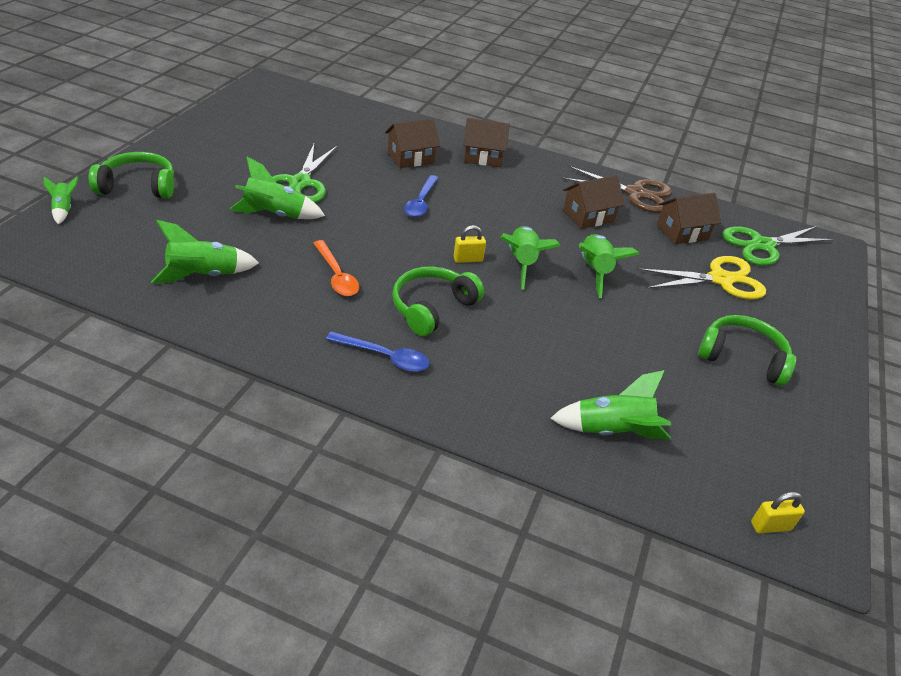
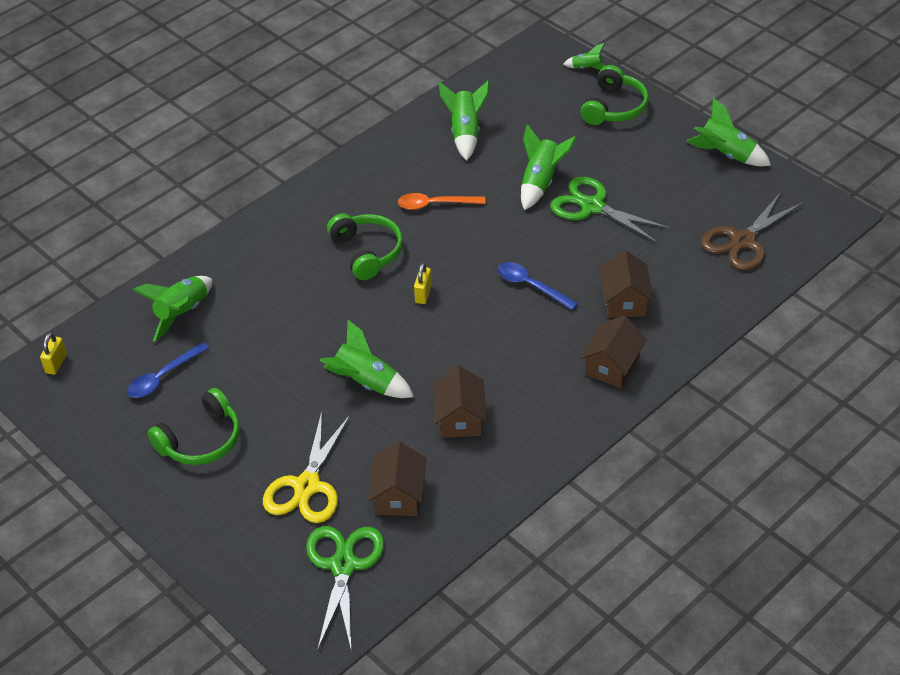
camera: 120 degrees right, 5 degrees up
blue spoon [326,331,430,372] -> blue spoon moved to [127,342,209,398]
green rocket [500,226,560,289] -> green rocket moved to [686,98,771,166]
brown scissors [562,166,672,213] -> brown scissors moved to [701,191,804,271]

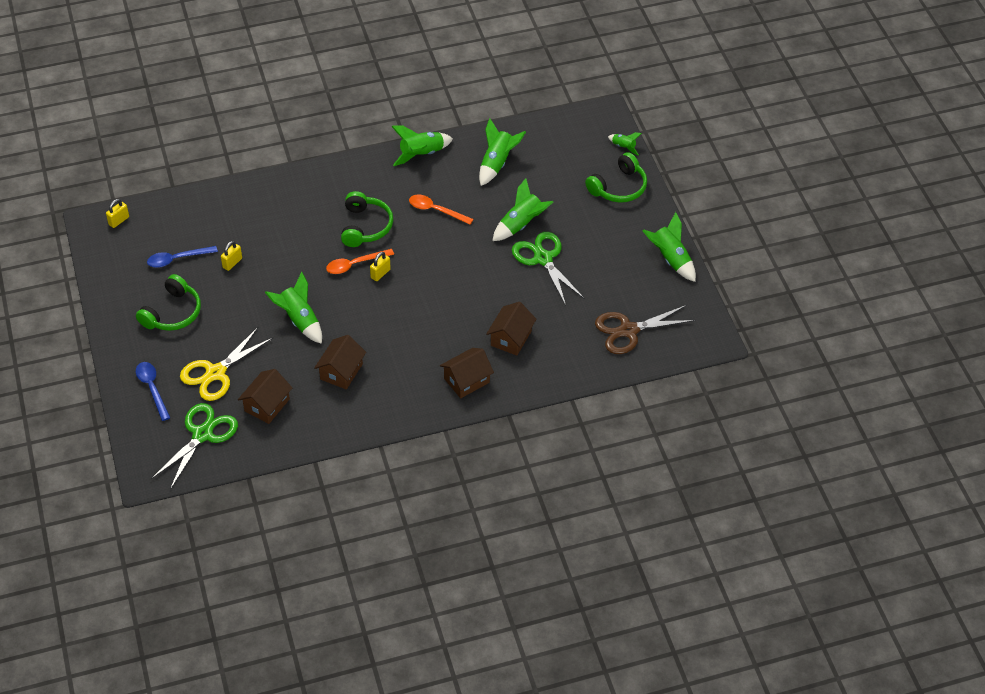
camera: 25 degrees right, 5 degrees up
green rocket [133,276,212,341] -> green rocket moved to [391,126,453,166]
green headphones [148,388,240,465] -> green headphones turned 45 degrees counterclockwise [136,274,201,331]
blue spoon [498,262,578,310] -> blue spoon moved to [136,362,170,421]
none -> yellow padlock [221,241,242,271]
none -> orange spoon [326,249,394,274]

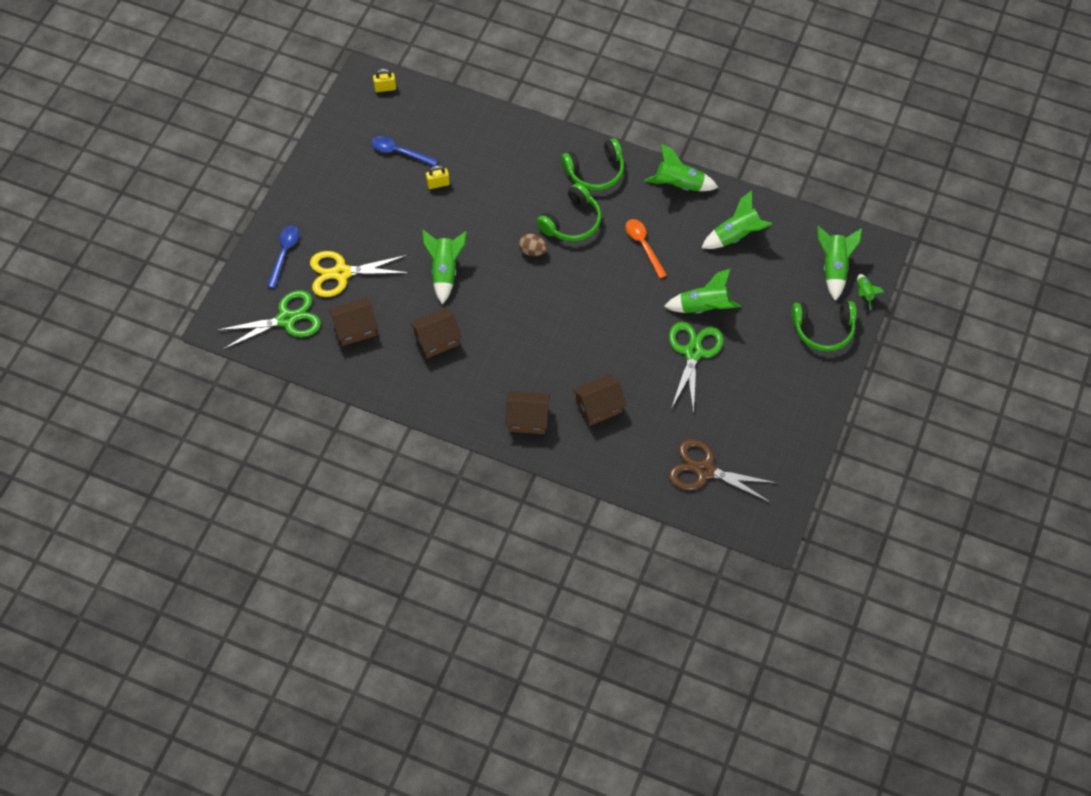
camera: 40 degrees right, 10 degrees up
green headphones [136,274,201,331] -> green headphones moved to [561,138,624,191]
orange spoon [326,249,394,274] -> brown egg [519,234,547,256]
yellow padlock [370,252,391,281] -> none
green rocket [642,212,696,282] -> green rocket moved to [817,226,862,301]

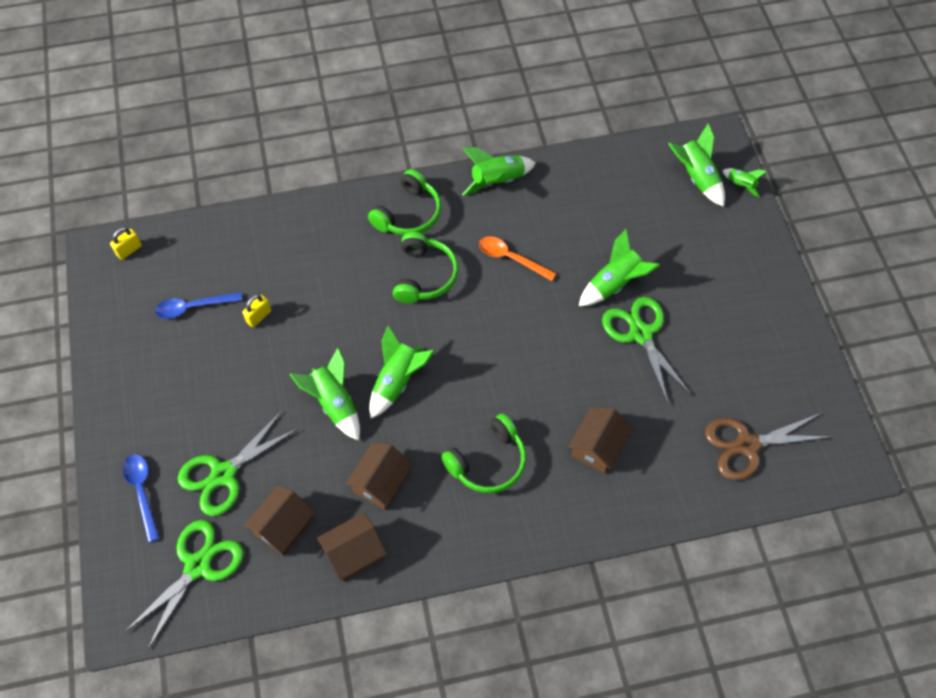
camera: 35 degrees left, 0 degrees up
yellow scissors [310,251,410,297] -> green scissors [178,410,299,516]
brown house [505,391,550,434] -> brown house moved to [317,512,387,581]
brown egg [519,234,547,256] -> none
green rocket [702,190,772,249] -> green rocket moved to [369,326,435,419]
green headphones [791,301,857,352] -> green headphones moved to [441,413,526,493]

